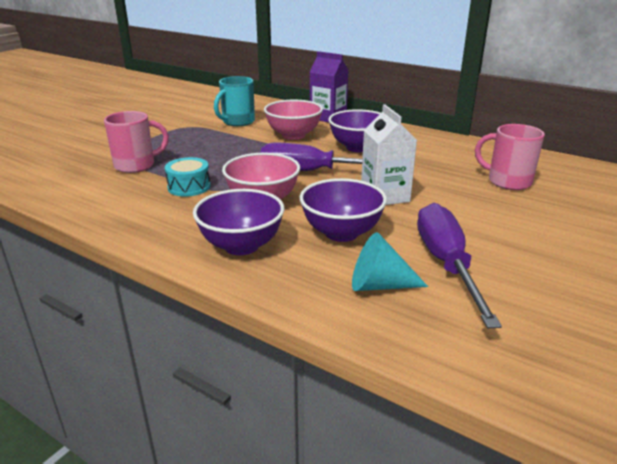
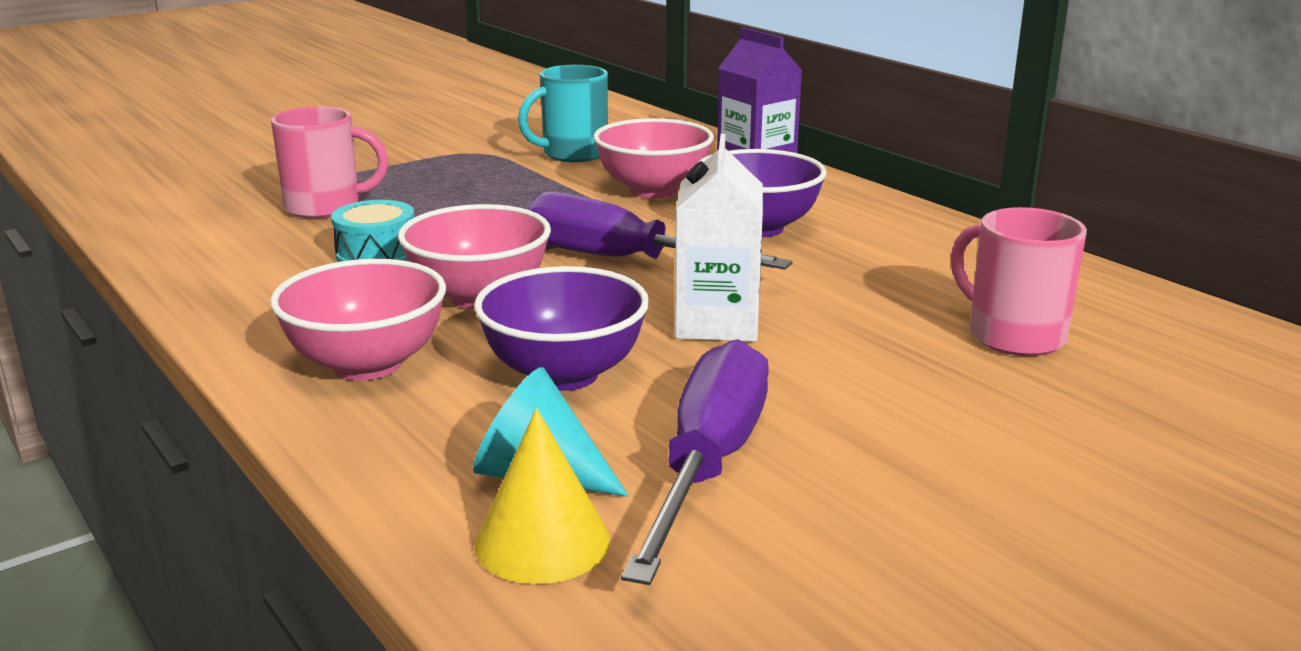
camera: 20 degrees right, 5 degrees down
purple bowl [193,189,285,255] -> pink bowl [270,259,446,381]
none -> yellow cone [475,408,610,584]

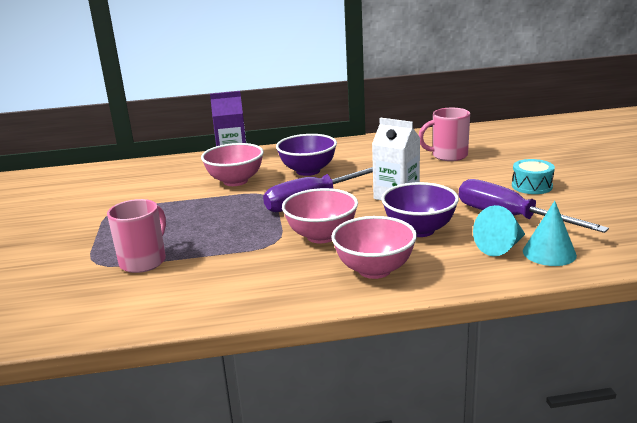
camera: 60 degrees left, 0 degrees up
turquoise drum [331,200,414,262] -> turquoise drum moved to [512,159,555,194]
yellow cone [475,408,610,584] -> turquoise cone [523,201,577,266]
turquoise mug [518,65,608,162] -> none

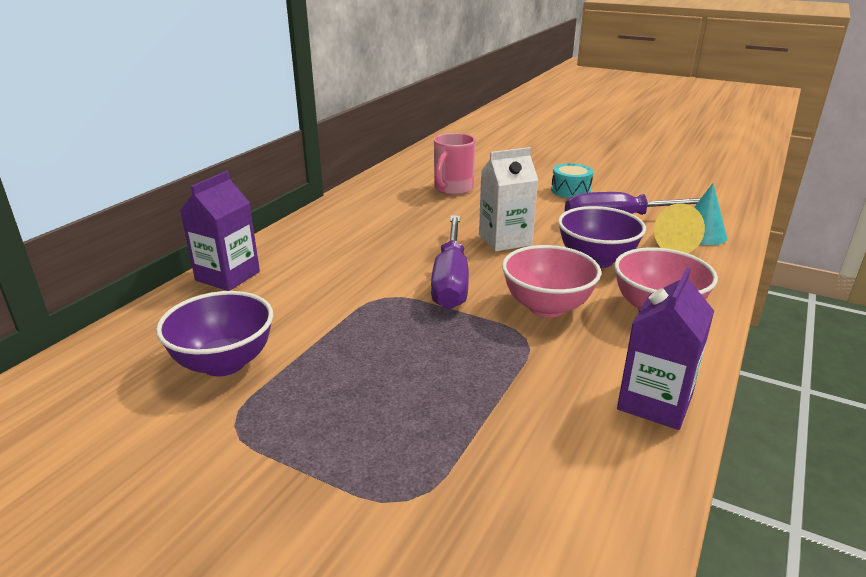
camera: 55 degrees left, 5 degrees up
pink mug [107,199,166,273] -> none
pink bowl [201,143,264,186] -> none
purple bowl [276,134,337,176] -> purple bowl moved to [156,291,273,376]
turquoise cone [473,205,525,256] -> yellow cone [654,203,705,253]
none -> purple carton [617,268,714,430]

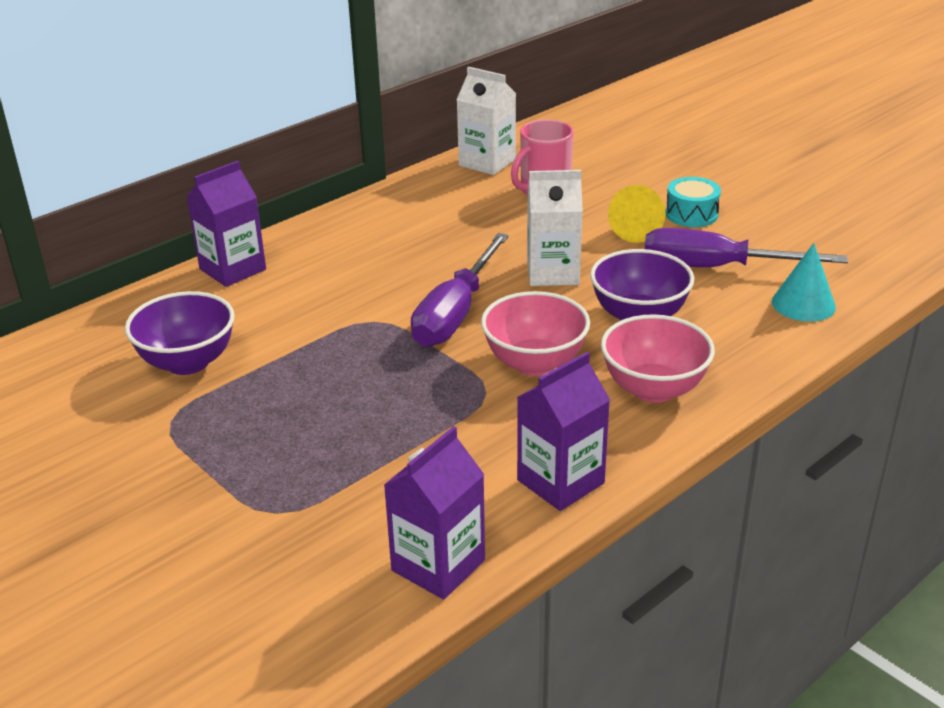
camera: 20 degrees right, 5 degrees up
yellow cone [654,203,705,253] -> yellow cone moved to [608,185,666,243]
none -> purple carton [384,426,485,600]
none -> white carton [456,67,516,175]

